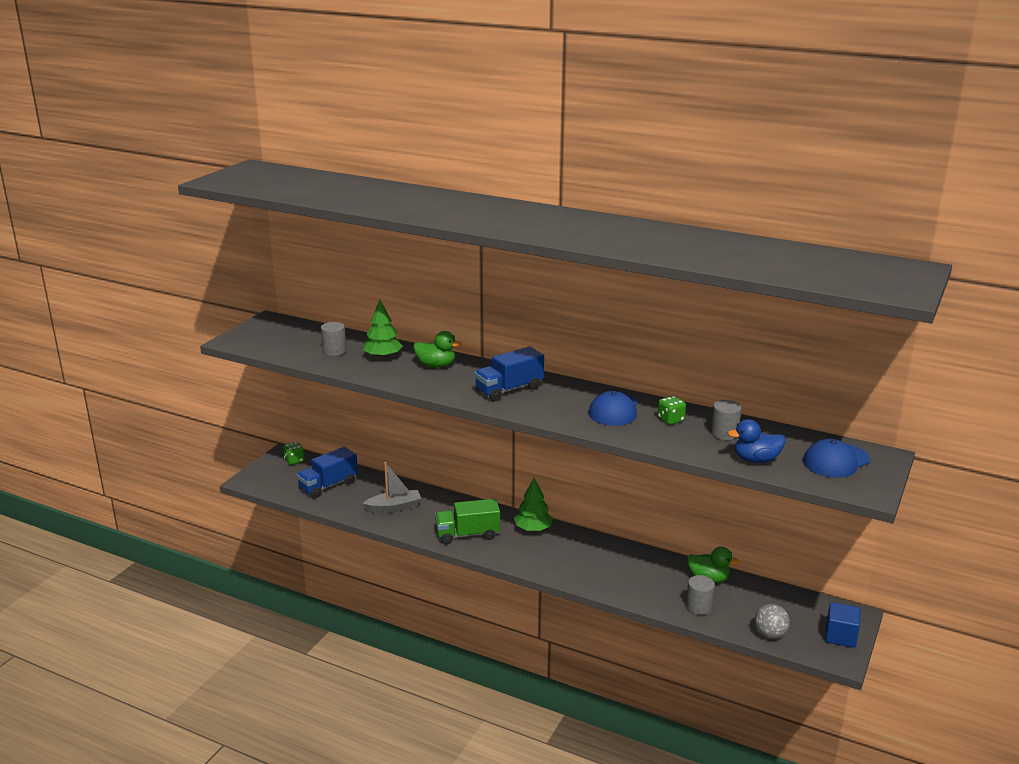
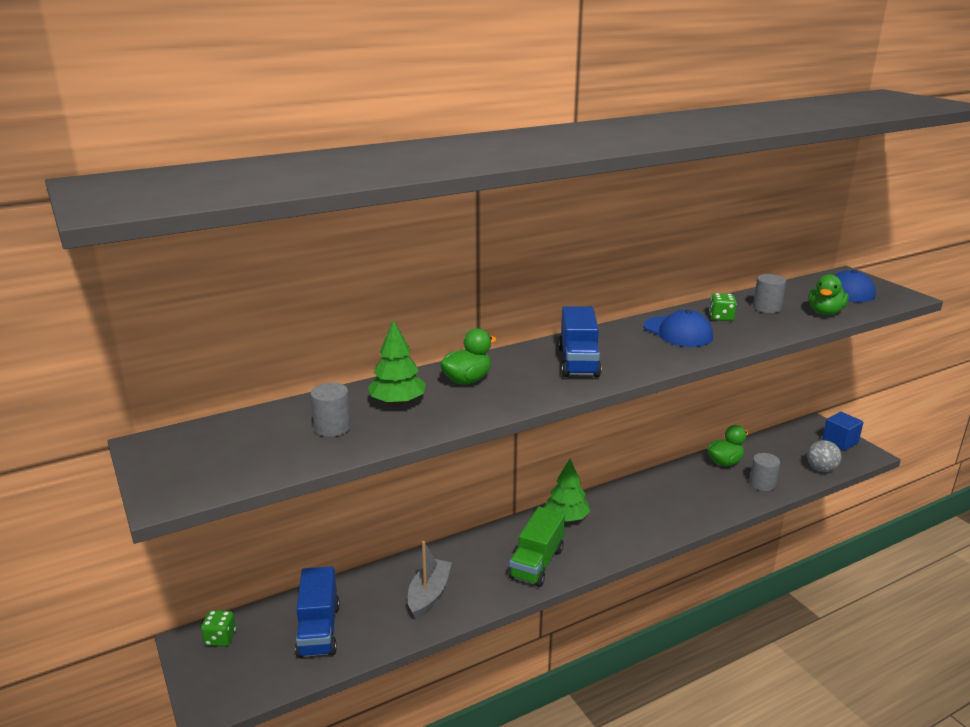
camera: 55 degrees left, 0 degrees up
blue duck [727,419,786,463] -> green duck [808,274,849,315]

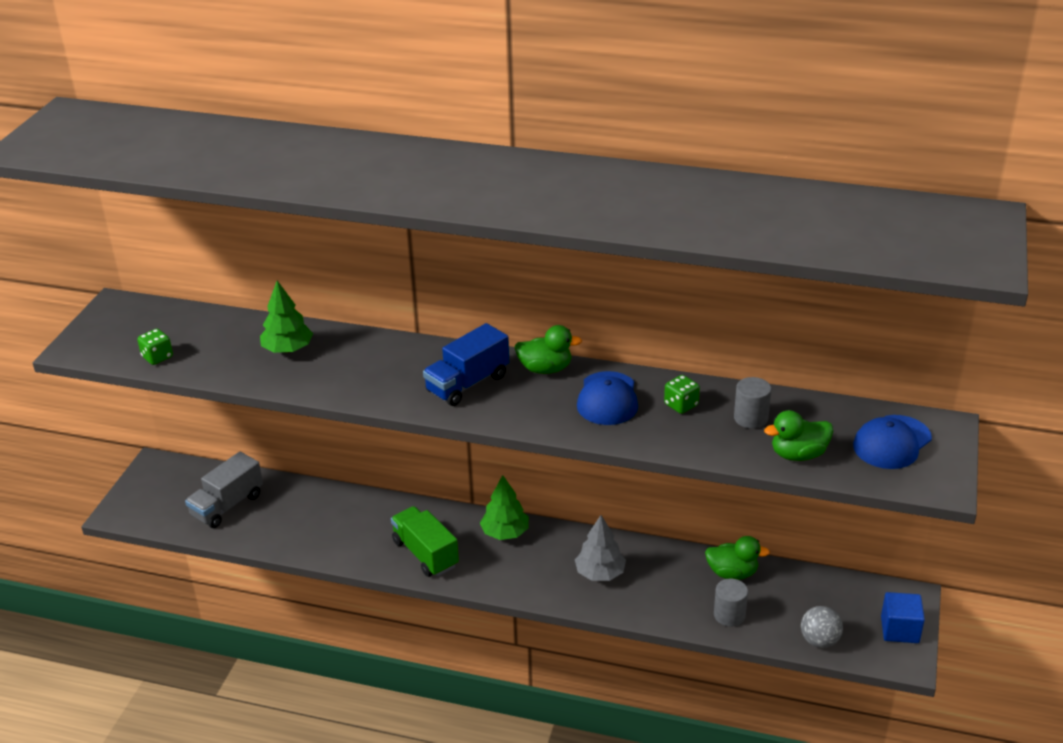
camera: 45 degrees right, 10 degrees up
green dice [201,610,236,646] -> green dice moved to [137,329,173,365]
blue truck [295,566,340,658] -> grey truck [185,452,263,528]
grey cylinder [310,383,351,437] -> none
grey boat [408,541,452,619] -> none
green duck [440,328,497,384] -> green duck moved to [514,325,582,374]
green truck [508,507,565,587] -> green truck turned 75 degrees clockwise [391,506,459,577]
none -> grey tree [575,515,626,581]

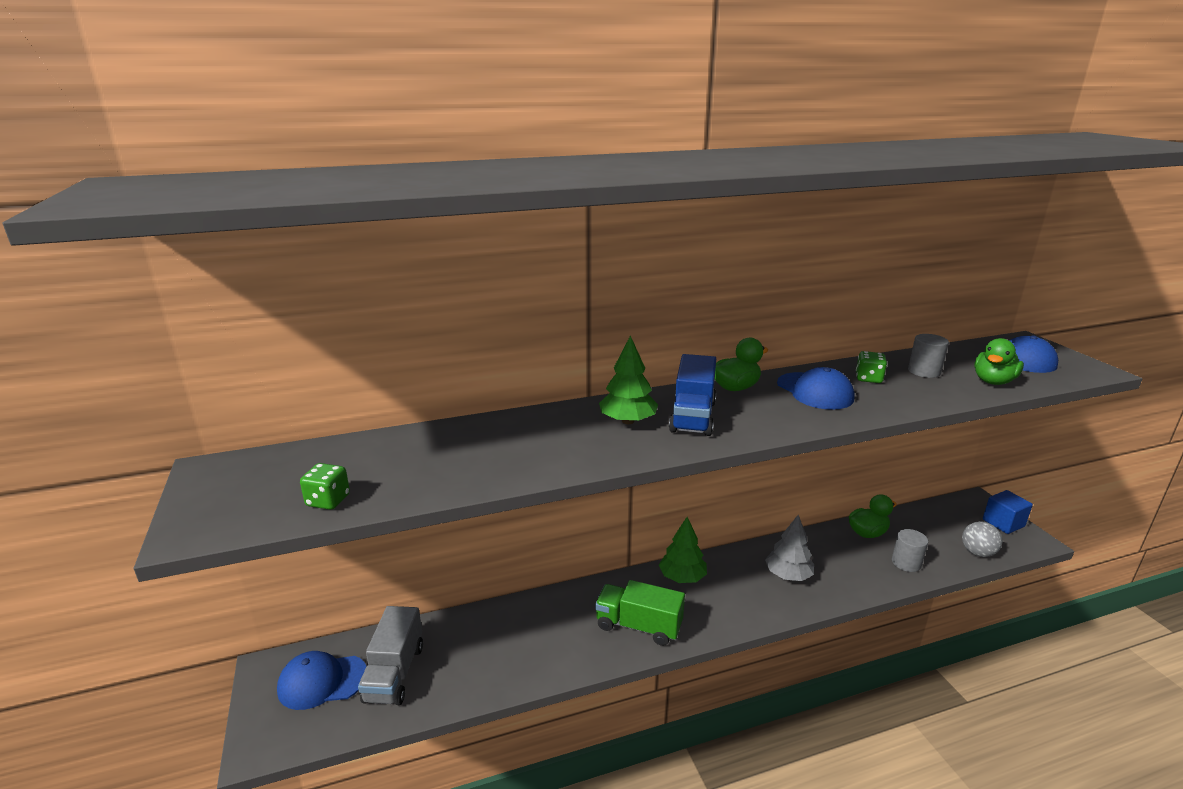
camera: 35 degrees left, 10 degrees down
green tree [260,281,313,353] -> green tree moved to [599,335,658,424]
none -> blue cap [277,651,367,710]

